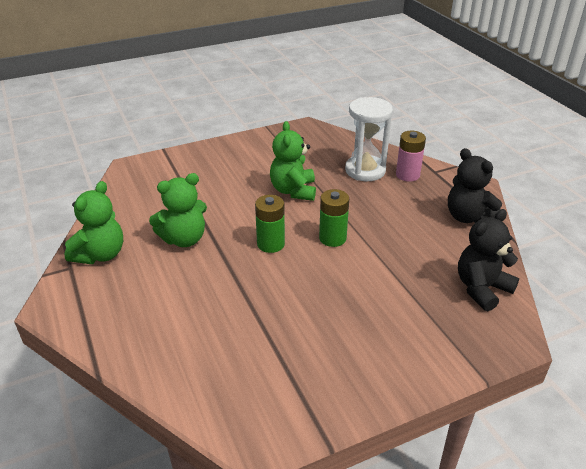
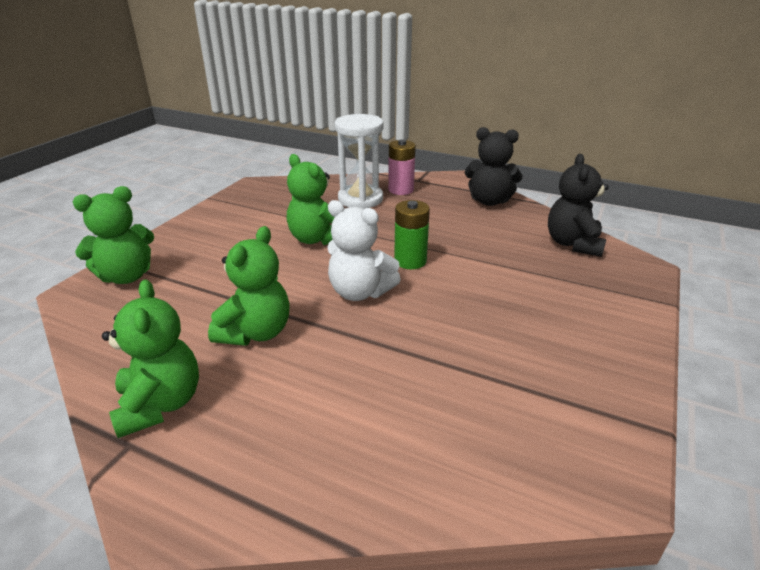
camera: 40 degrees left, 5 degrees down
green battery [255,195,285,253] -> white teddy bear [327,200,401,301]
none -> green teddy bear [73,186,154,284]

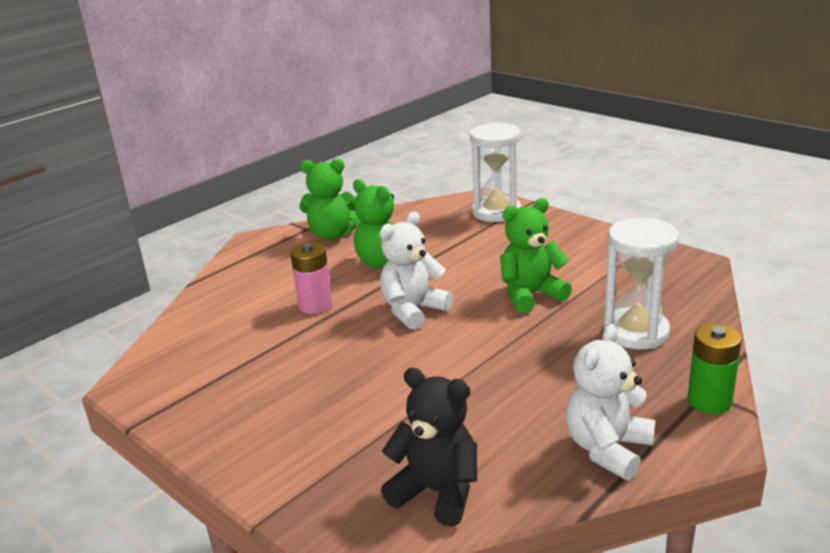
camera: 110 degrees right, 5 degrees down
green teddy bear [73,186,154,284] -> white hourglass [470,122,521,222]
pink battery [388,139,416,195] -> pink battery moved to [290,242,333,314]
green battery [394,200,430,269] -> green battery moved to [688,324,742,414]
black teddy bear [465,127,523,206] -> white teddy bear [566,324,655,480]

